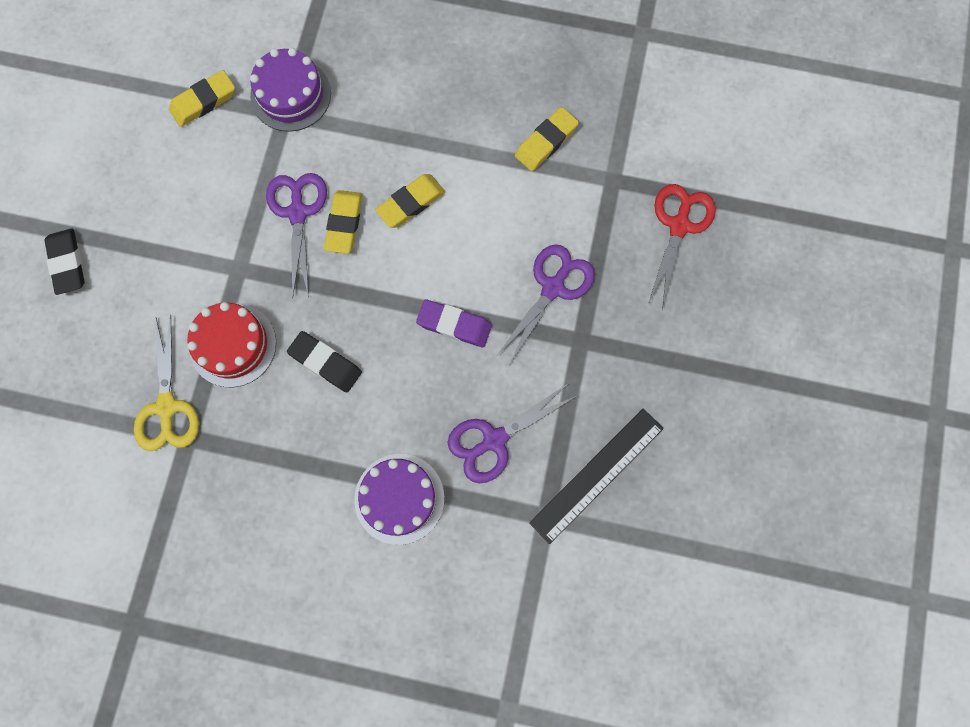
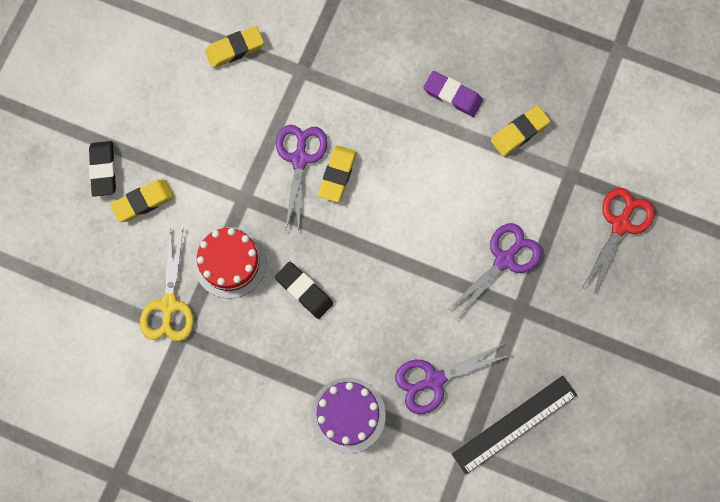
camera: 10 degrees right, 0 degrees up
purple cake [250,48,331,132] -> none
yellow eraser [375,174,445,228] -> yellow eraser moved to [110,179,174,222]
purple eraser [416,299,492,348] -> purple eraser moved to [423,71,483,117]

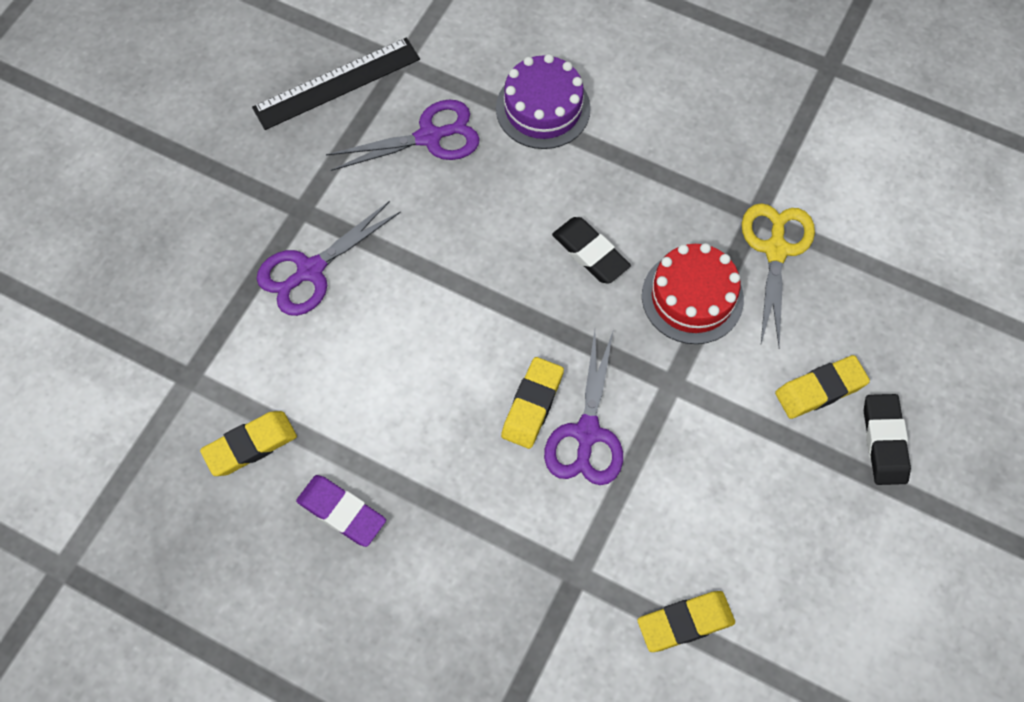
camera: 175 degrees left, 10 degrees down
red scissors [583,188,655,294] -> none

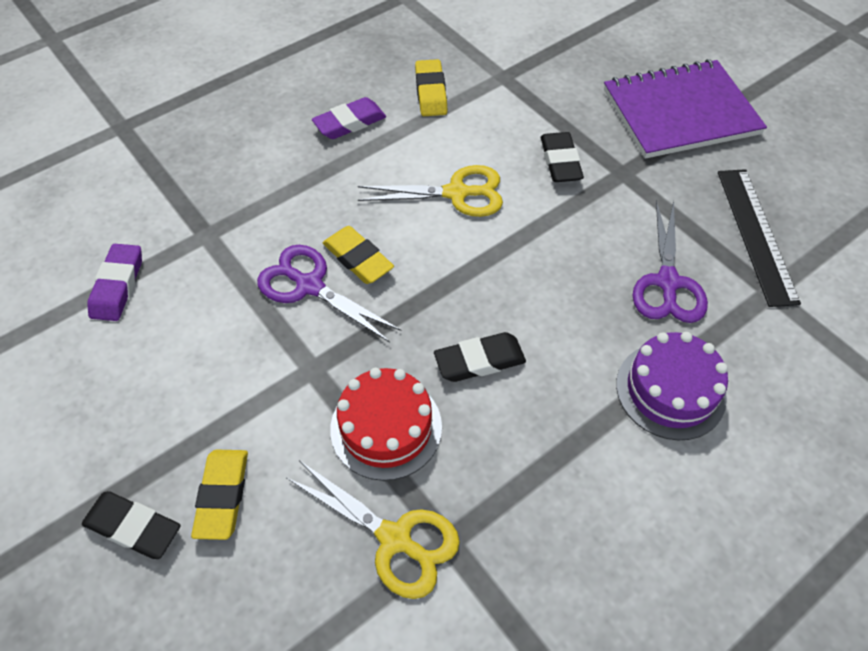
camera: 115 degrees right, 10 degrees down
purple scissors [257,201,401,316] -> black eraser [541,132,584,182]
yellow eraser [638,591,735,652] -> purple eraser [87,244,142,321]
none -> yellow scissors [358,165,503,217]
none -> purple notebook [604,59,767,159]

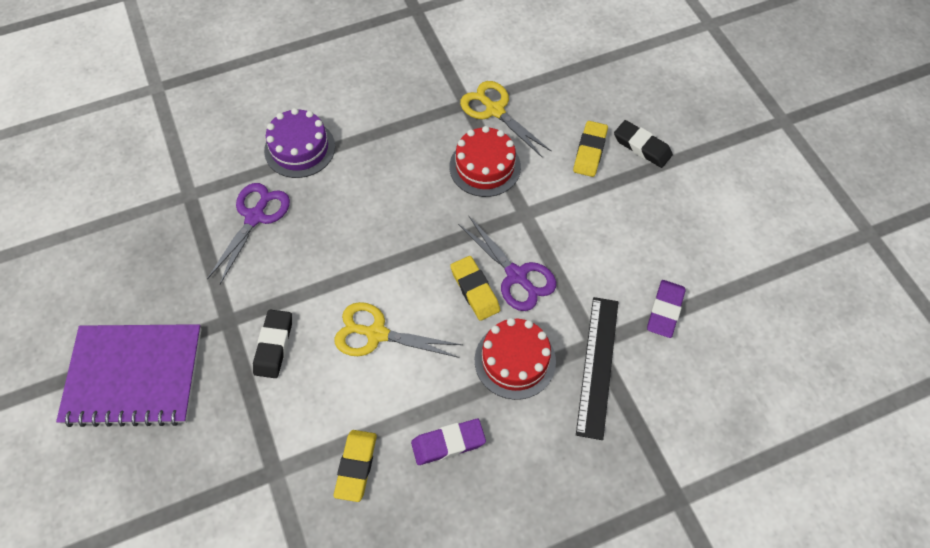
camera: 165 degrees left, 5 degrees up
black eraser [434,332,526,382] -> none
black ruler [718,169,801,307] -> black ruler moved to [576,297,618,440]
none -> red cake [475,318,556,400]

